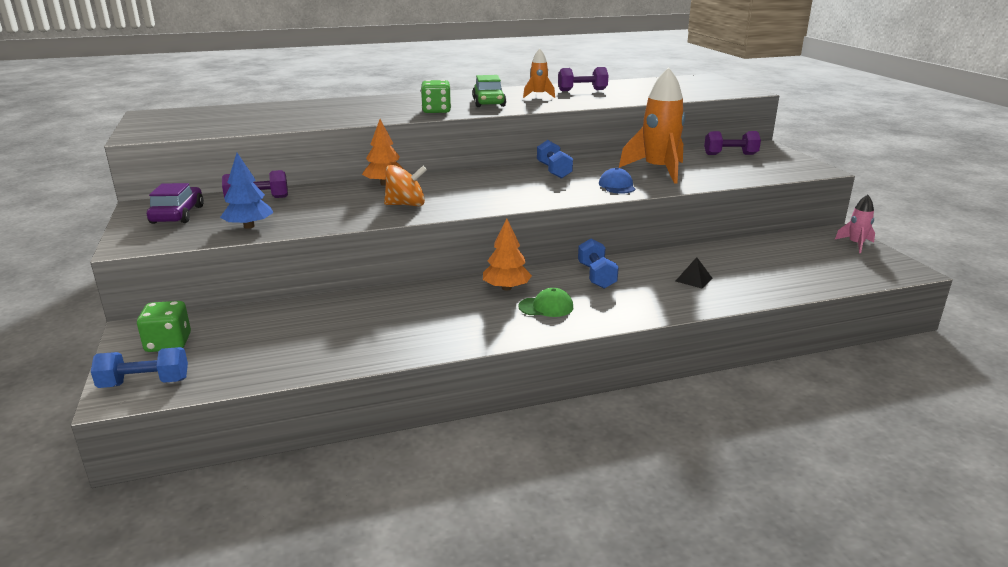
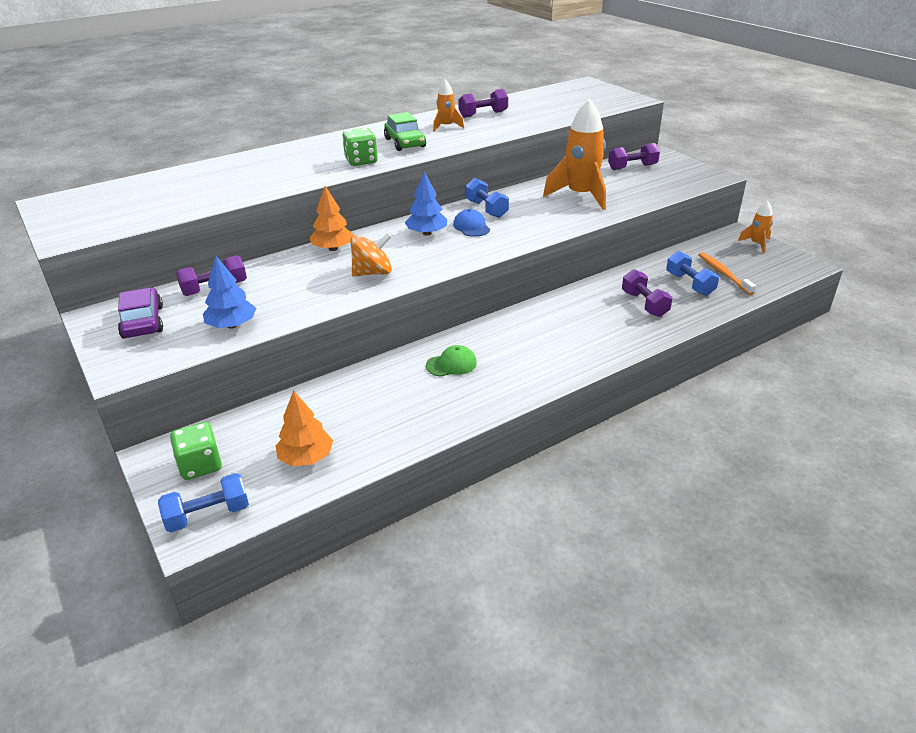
camera: 15 degrees left, 10 degrees up
orange tree [483,219,532,291] -> orange tree moved to [276,391,333,466]
green cap [518,288,573,317] -> green cap moved to [426,345,477,377]
blue dumbbell [578,238,619,289] -> blue dumbbell moved to [666,251,719,296]
blue cap [599,167,636,194] -> blue cap moved to [453,209,490,237]
black pyramid [676,257,712,288] -> purple dumbbell [622,269,672,317]
pink rocket [835,195,875,253] -> orange rocket [738,201,773,253]
none -> blue tree [405,172,448,236]
none -> orange toothbrush [698,252,756,295]

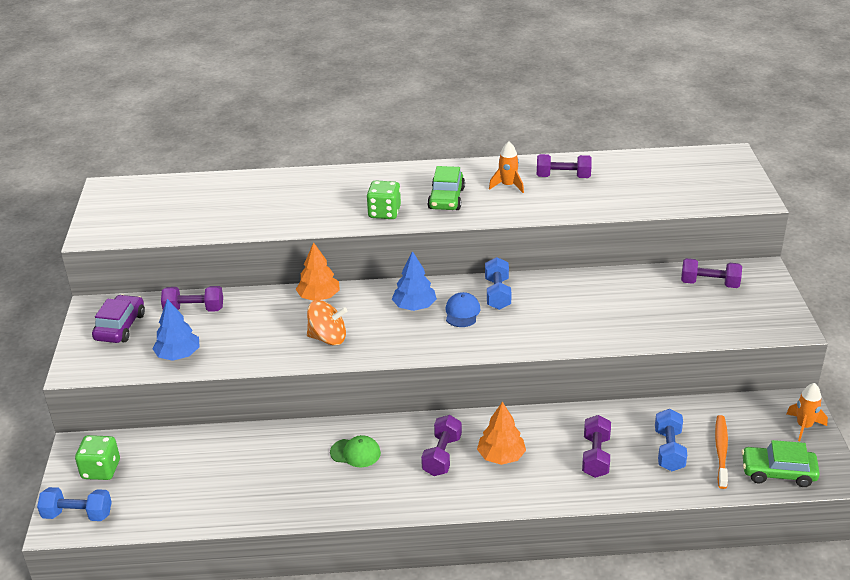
camera: 30 degrees right, 0 degrees up
orange tree [276,391,333,466] -> orange tree moved to [477,402,526,465]
orange rocket [543,99,606,210] -> none
none -> purple dumbbell [421,415,462,476]
none -> green car [742,440,820,487]

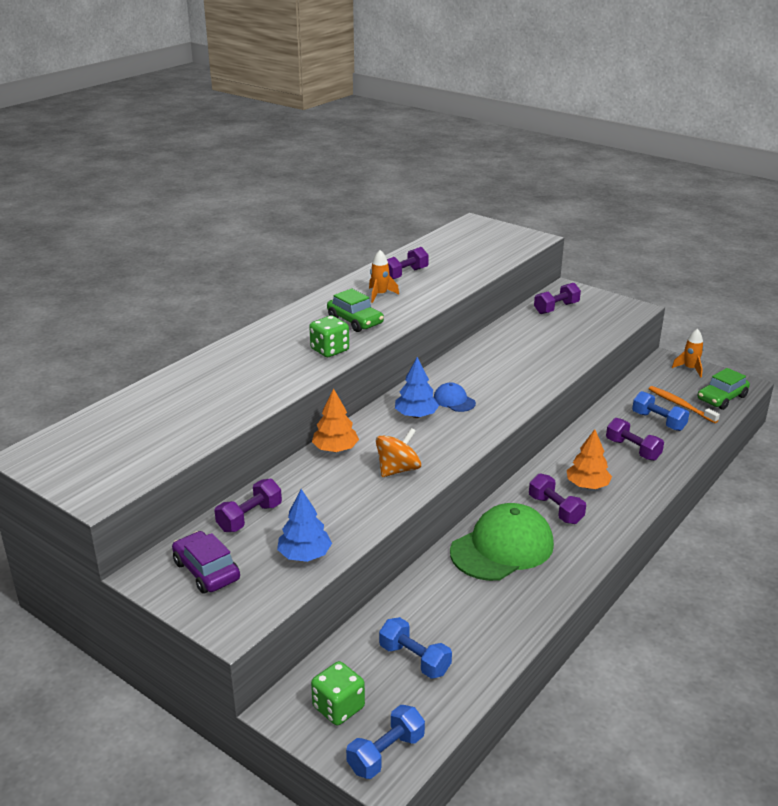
camera: 50 degrees left, 5 degrees down
green cap [330,435,381,467] -> green cap [450,503,554,581], size x2.16
blue dumbbell [485,257,512,310] -> blue dumbbell moved to [379,617,452,679]

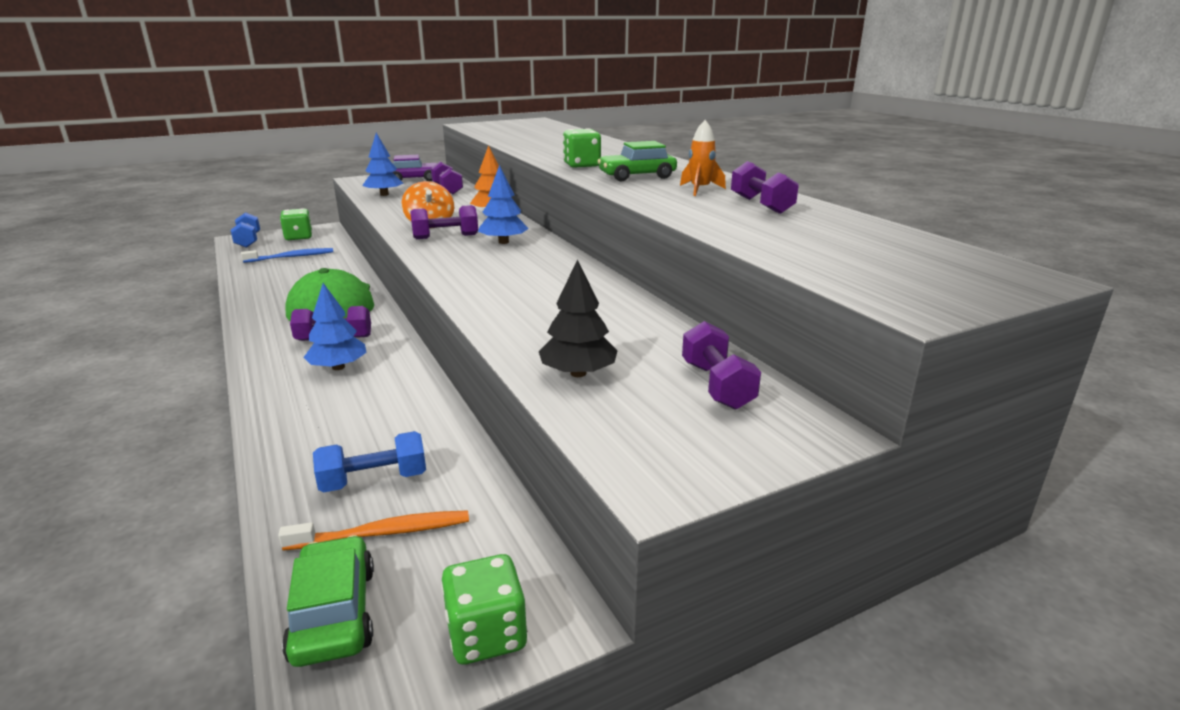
camera: 115 degrees right, 5 degrees down
blue dumbbell [379,617,452,679] -> blue toothbrush [241,248,333,263]
blue cap [434,382,476,412] -> none
orange tree [567,429,612,489] -> blue tree [303,283,367,370]
purple dumbbell [606,418,664,461] -> purple dumbbell moved to [410,205,478,239]
orange rocket [672,329,704,378] -> green dice [441,554,527,665]
none -> black tree [539,259,618,377]

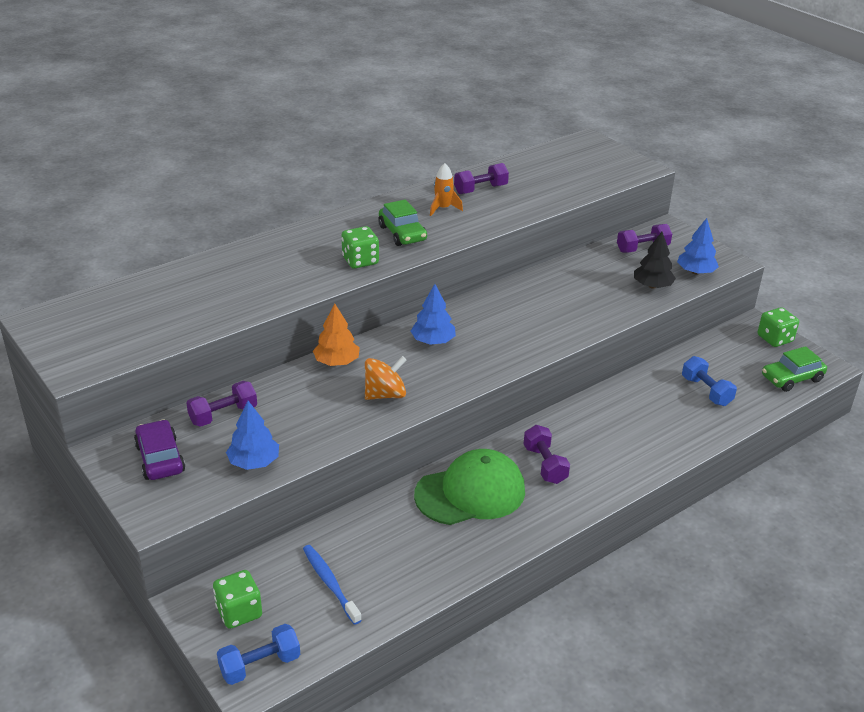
camera: 100 degrees left, 10 degrees up
orange toothbrush [278,510,469,551] -> none
blue tree [303,283,367,370] -> blue tree moved to [677,218,719,275]
purple dumbbell [410,205,478,239] -> none

